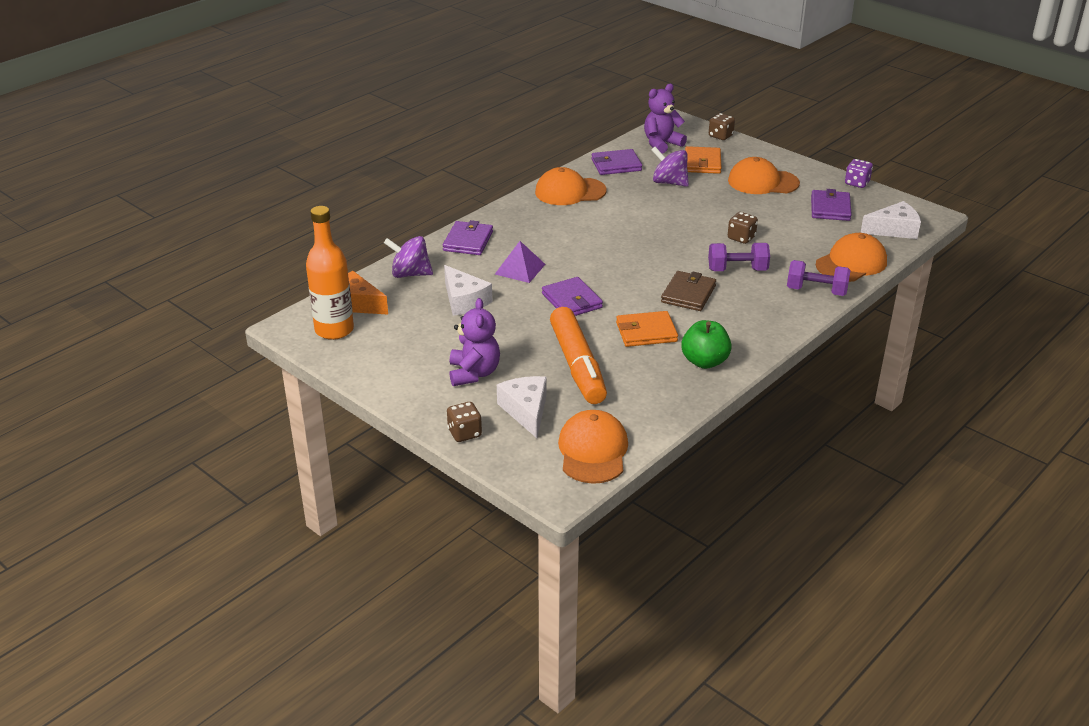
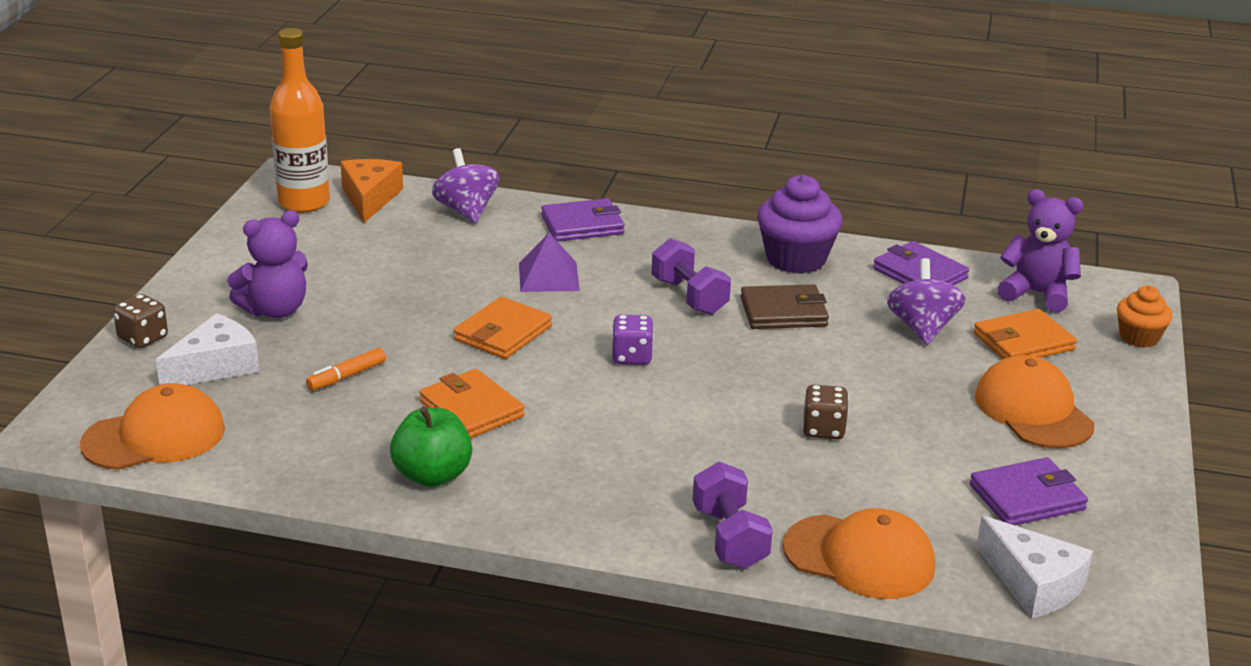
camera: 60 degrees right, 5 degrees down
white cheese [444,265,492,316] -> none
orange cap [535,167,607,205] -> purple cupcake [757,175,842,274]
purple wallet [542,277,603,316] -> orange wallet [453,297,552,359]
orange marker [550,307,607,404] -> orange marker [306,347,386,391], size x0.42
brown wallet [661,271,716,311] -> brown wallet moved to [740,284,829,329]
purple dumbbell [708,243,770,271] -> purple dumbbell moved to [652,238,731,315]
brown dice [709,113,735,140] -> orange cupcake [1117,286,1173,348]
purple dice [845,159,873,188] -> purple dice moved to [611,315,654,365]

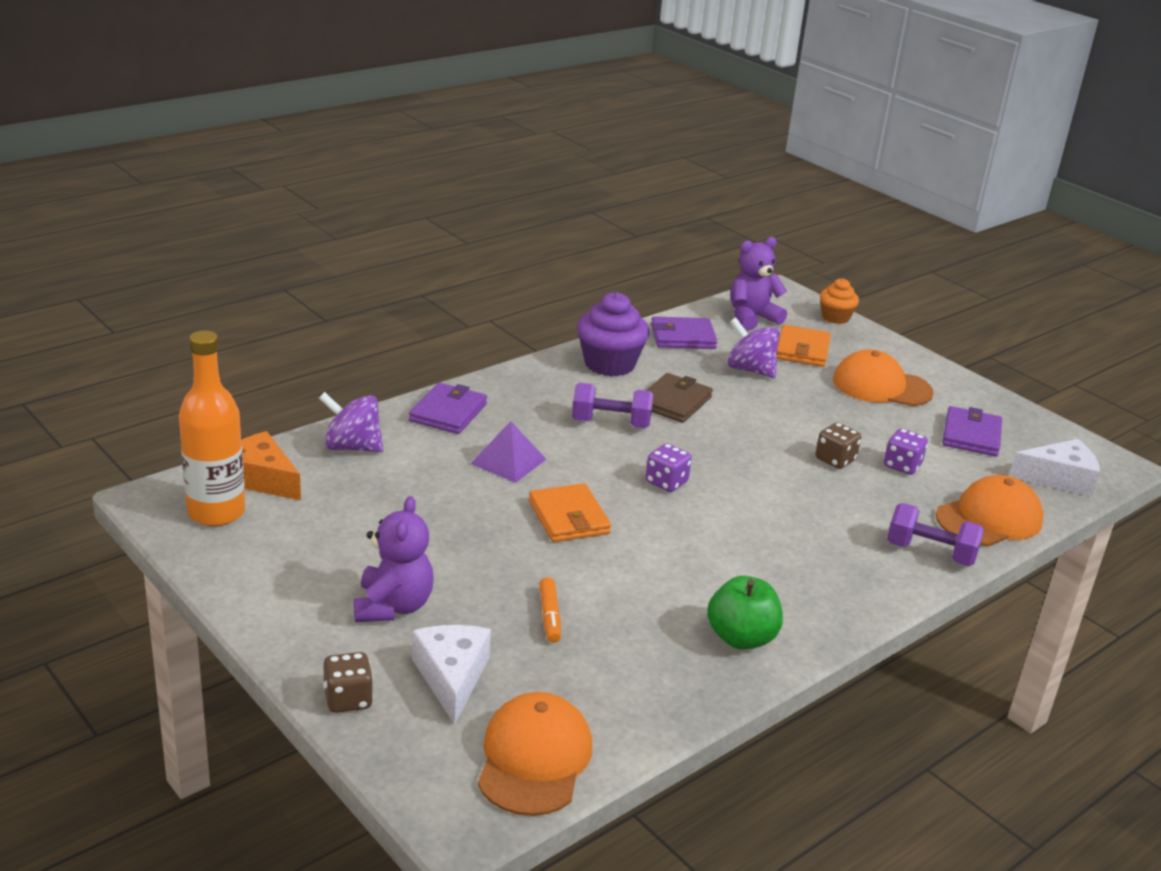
camera: 55 degrees left, 0 degrees up
orange wallet [419,369,525,438] -> none
none -> purple dice [884,428,928,475]

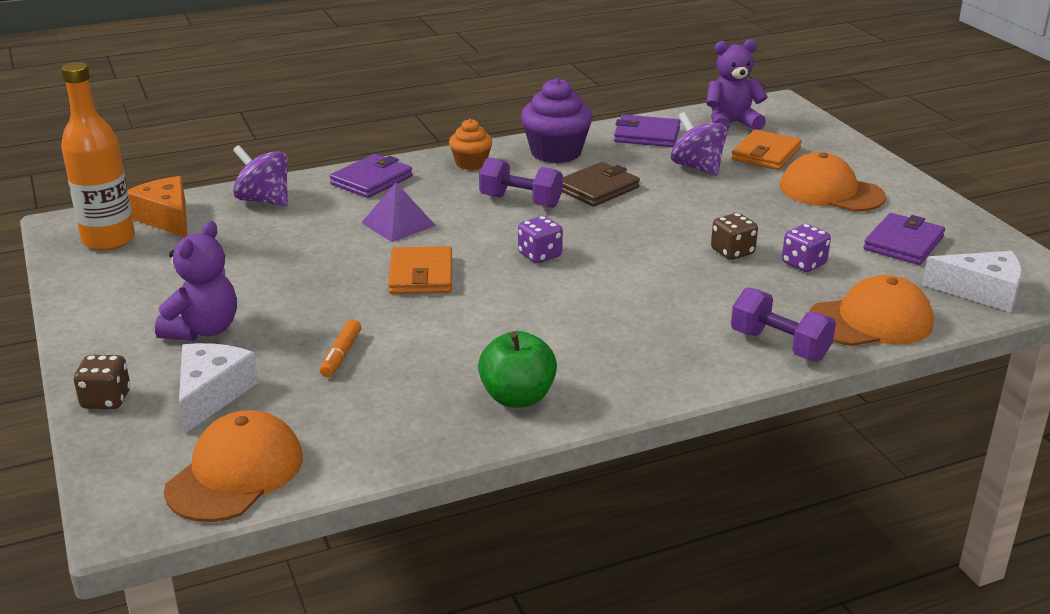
camera: 20 degrees right, 0 degrees up
orange cupcake [820,278,859,324] -> orange cupcake moved to [449,119,492,170]

